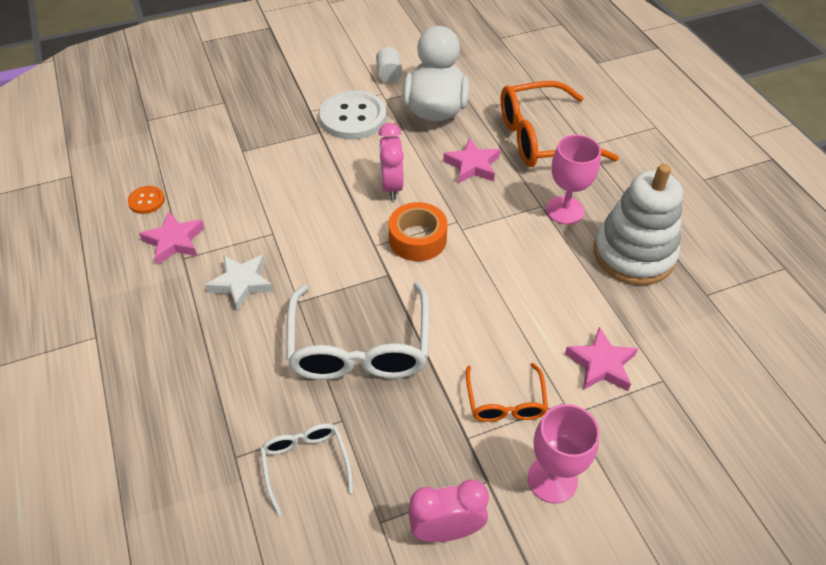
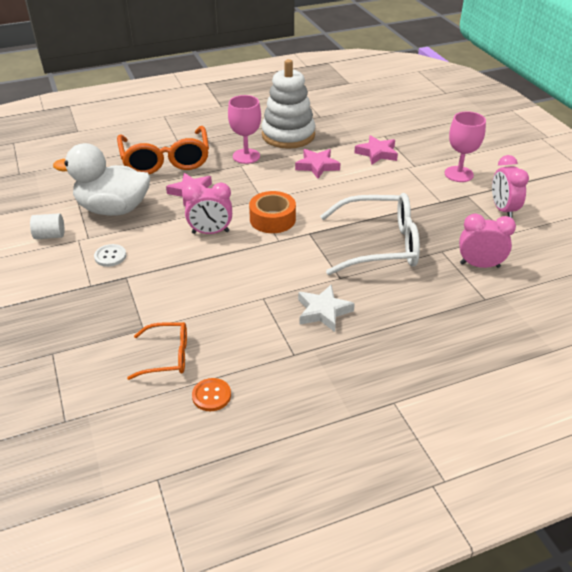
camera: 90 degrees left, 10 degrees down
pink star [139,211,205,265] -> pink star moved to [295,149,340,179]
white glasses [260,423,353,516] -> pink clock [459,213,516,268]
white button [319,90,387,140] -> white button [94,244,126,267], size x0.48
orange glasses [466,363,548,422] -> orange glasses moved to [127,322,187,380]

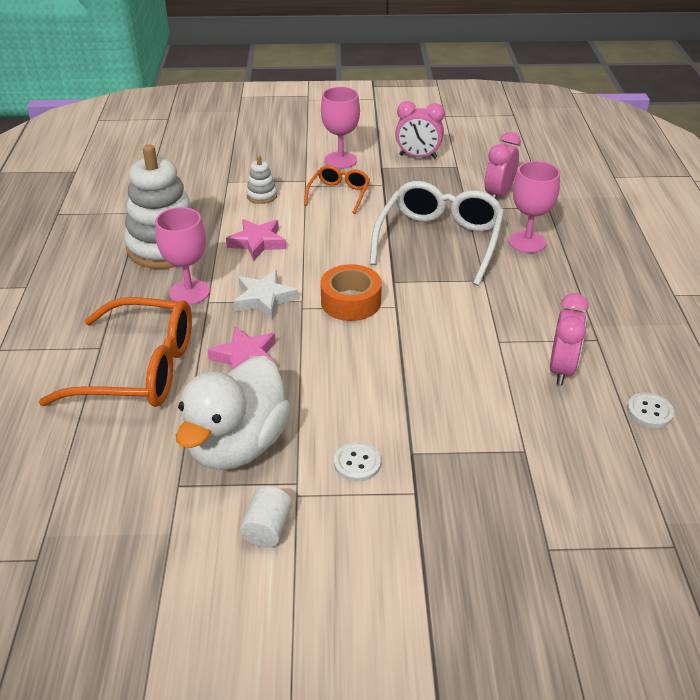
camera: 70 degrees left, 0 degrees up
orange glasses [127,322,187,380] -> orange glasses moved to [304,165,370,214]
pink clock [183,183,232,234] -> pink clock moved to [550,293,589,385]
orange button [192,378,231,411] -> white button [627,392,674,428]
white star [298,285,355,332] -> white star moved to [234,270,298,319]
pink star [354,135,398,165] -> white stacking toy [246,155,277,204]
none -> pink goblet [508,161,560,253]

